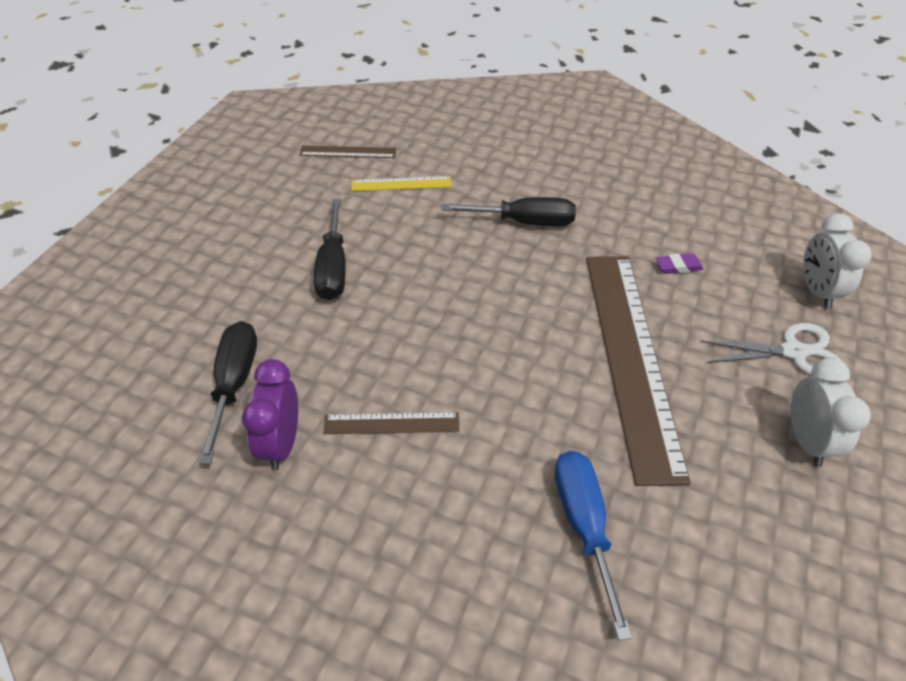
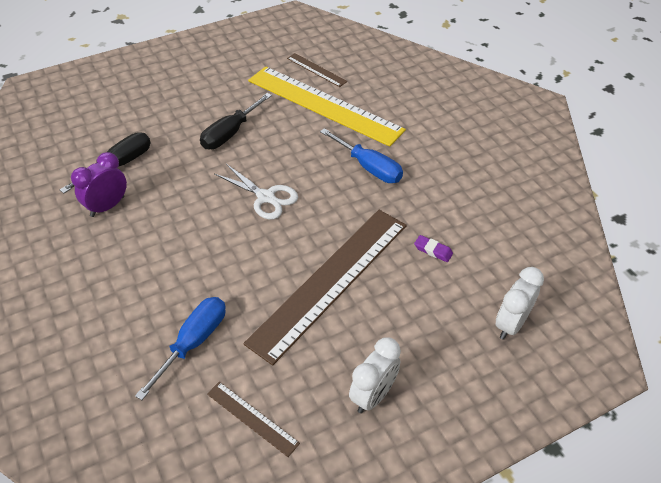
camera: 40 degrees right, 0 degrees up
brown ruler [323,412,459,434] -> brown ruler moved to [207,382,300,457]
yellow ruler [351,176,452,191] -> yellow ruler [248,66,406,147], size x2.32
black screwdriver [441,197,576,226] -> blue screwdriver [320,128,403,183]
white scissors [700,323,842,376] -> white scissors moved to [214,164,298,220]

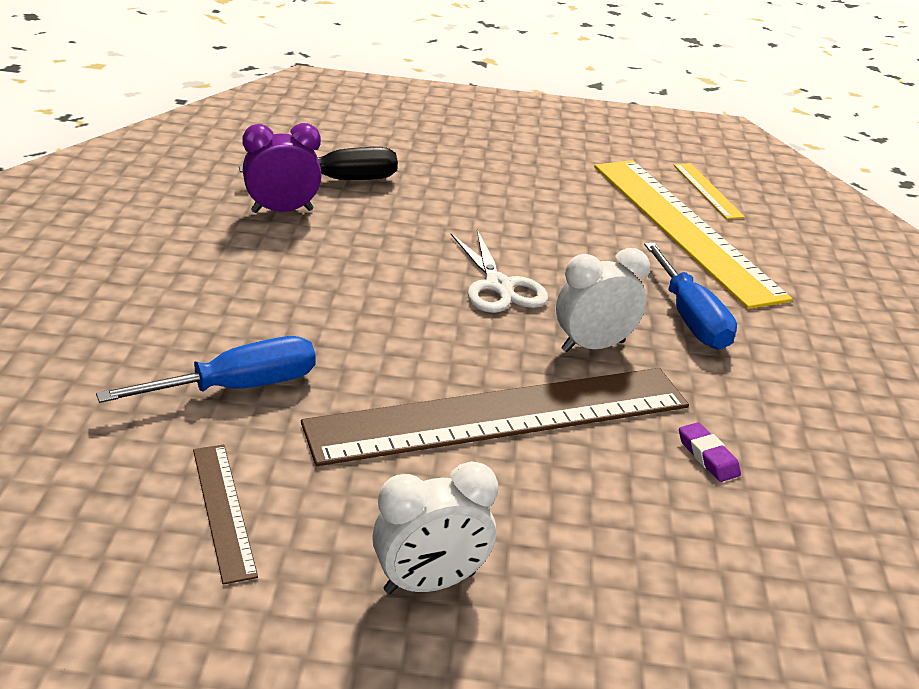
camera: 30 degrees right, 15 degrees down
black screwdriver [200,93,272,149] -> none
brown ruler [287,53,347,87] -> yellow ruler [674,163,745,219]
white clock [495,267,544,340] -> white clock moved to [556,248,650,352]

